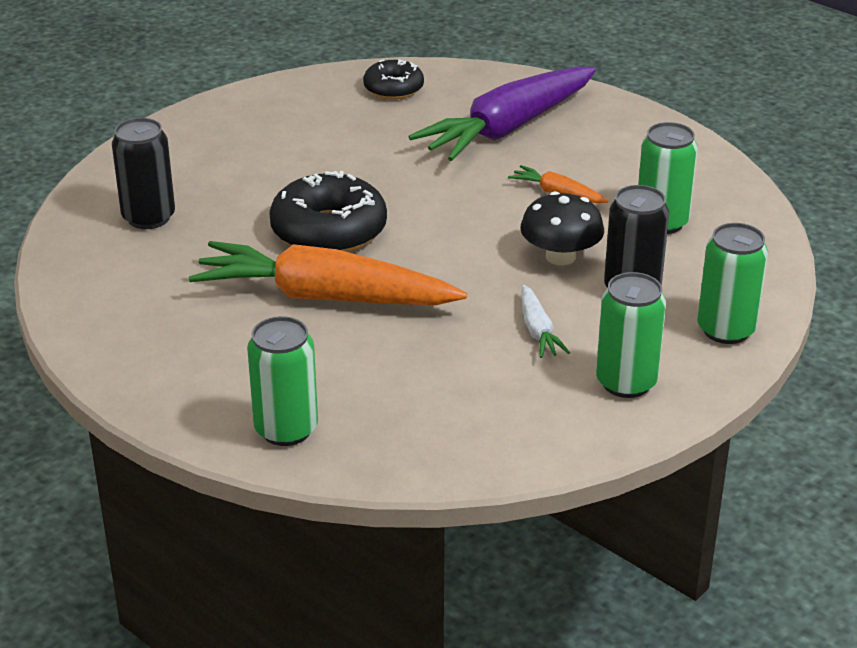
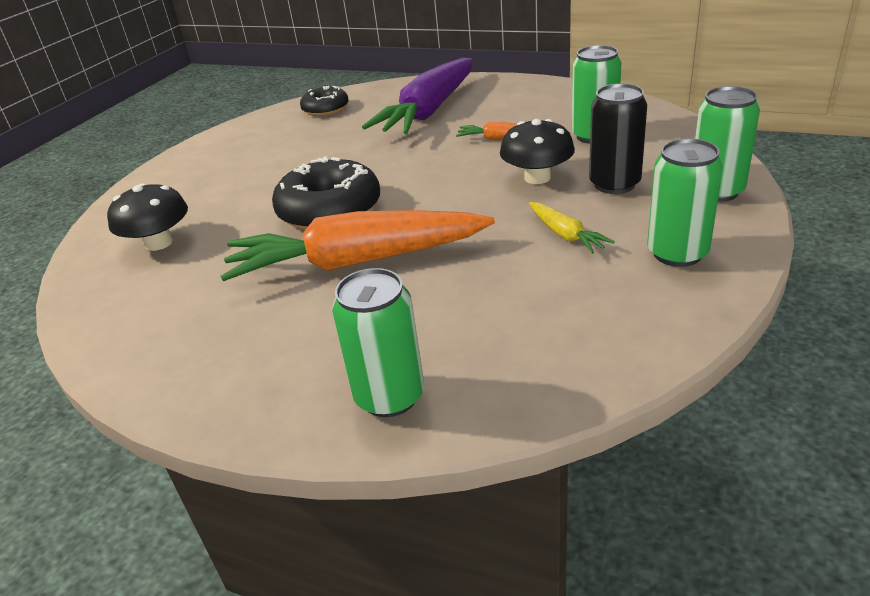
camera: 15 degrees left, 0 degrees up
black can [112,118,175,229] -> black mushroom [107,183,188,251]
white carrot [522,285,570,358] -> yellow carrot [529,202,615,254]

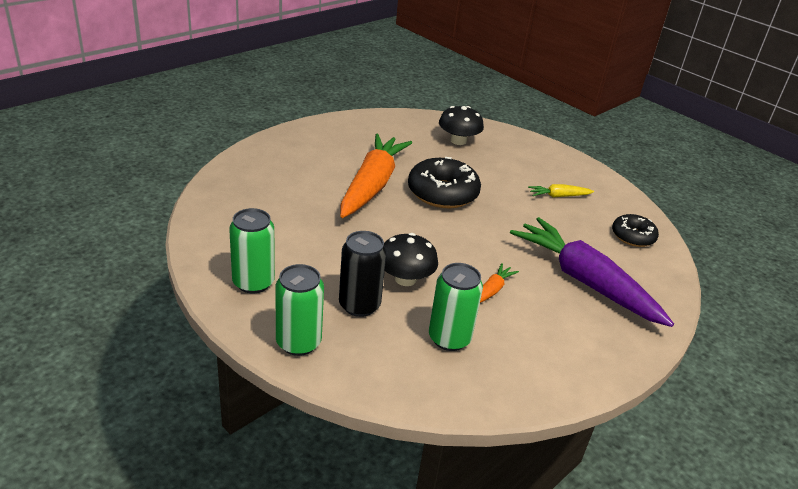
camera: 105 degrees right, 0 degrees up
green can [332,268,424,417] -> none
yellow carrot [529,202,615,254] -> yellow carrot moved to [528,184,594,198]

